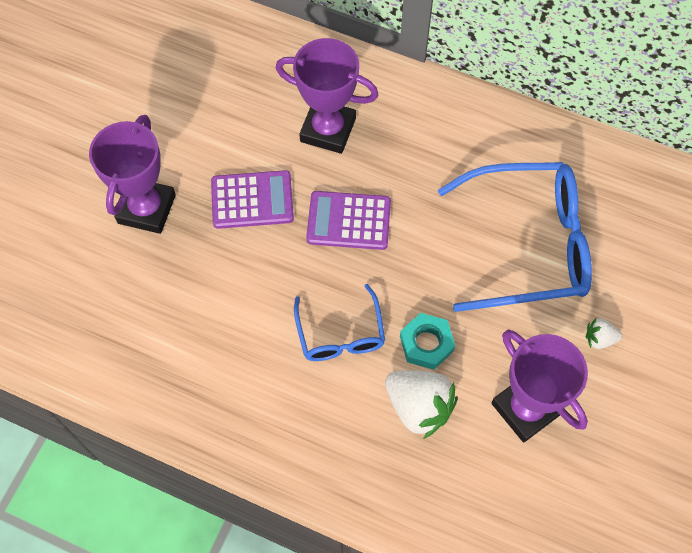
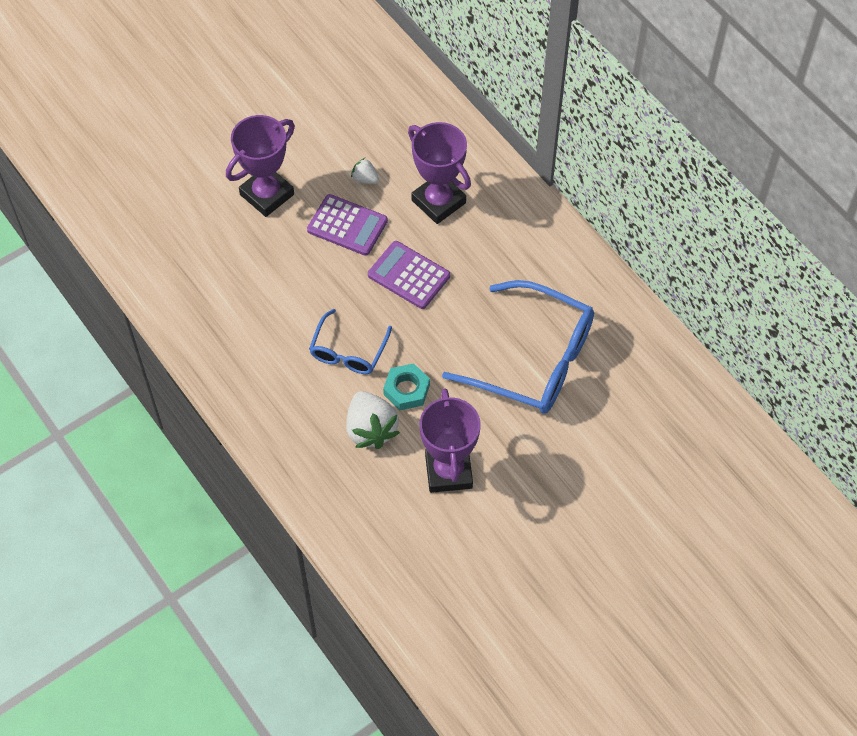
camera: 30 degrees right, 5 degrees down
white strawberry [586,318,622,349] -> white strawberry moved to [351,158,379,184]

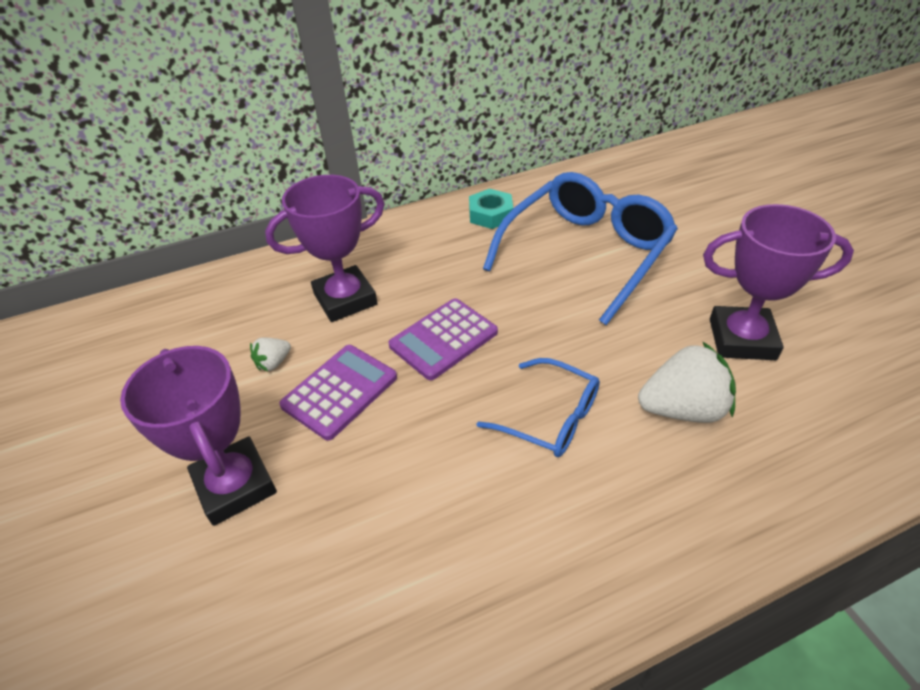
camera: 75 degrees left, 15 degrees down
turquoise nut [383,363,430,410] -> turquoise nut moved to [469,189,513,229]

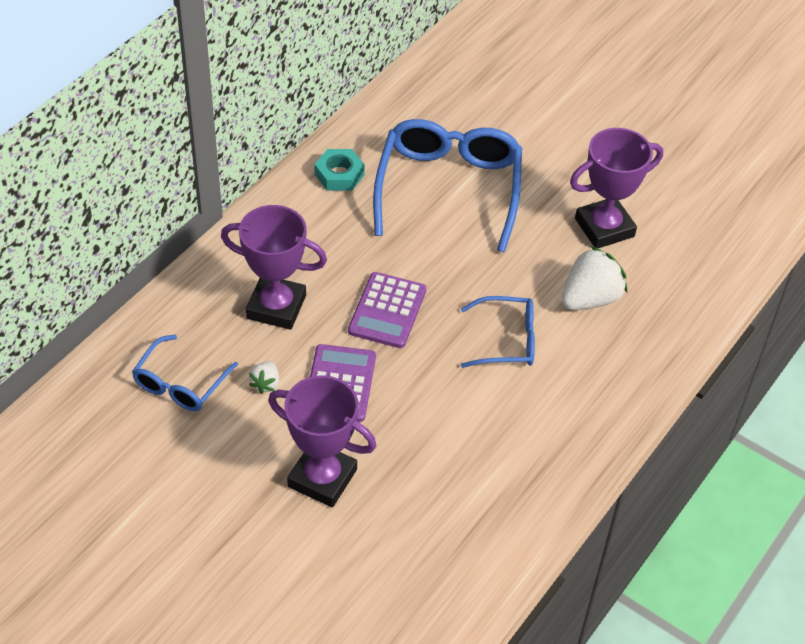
camera: 35 degrees left, 5 degrees up
purple trophy [265,175,385,322] -> purple trophy turned 75 degrees clockwise [221,205,327,330]
none -> blue glasses [132,335,238,411]

